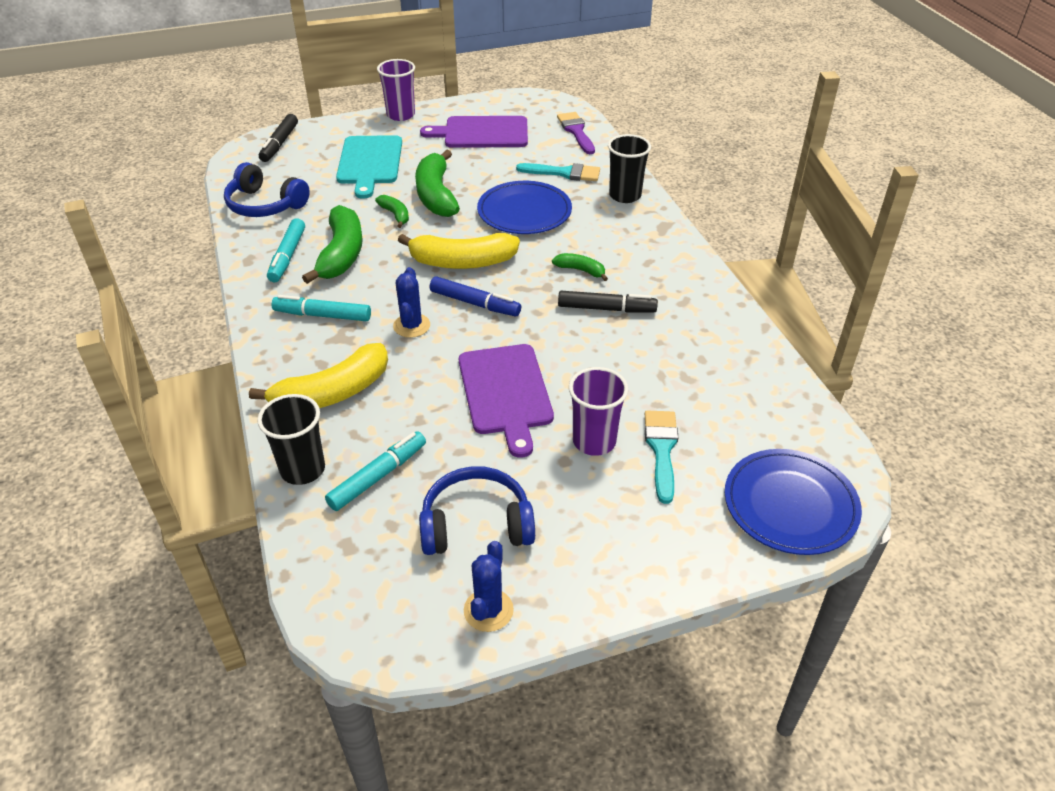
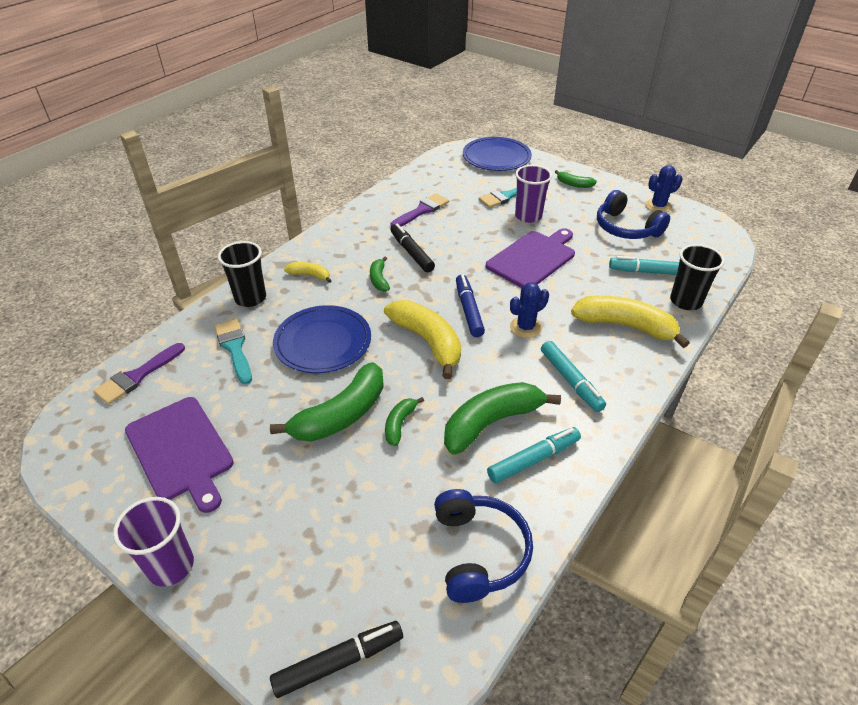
camera: 125 degrees left, 0 degrees up
turquoise cutting board [336,135,402,199] -> none
none -> yellow banana [284,262,332,283]
none -> purple brush [391,193,449,227]
none -> green banana [555,170,597,188]

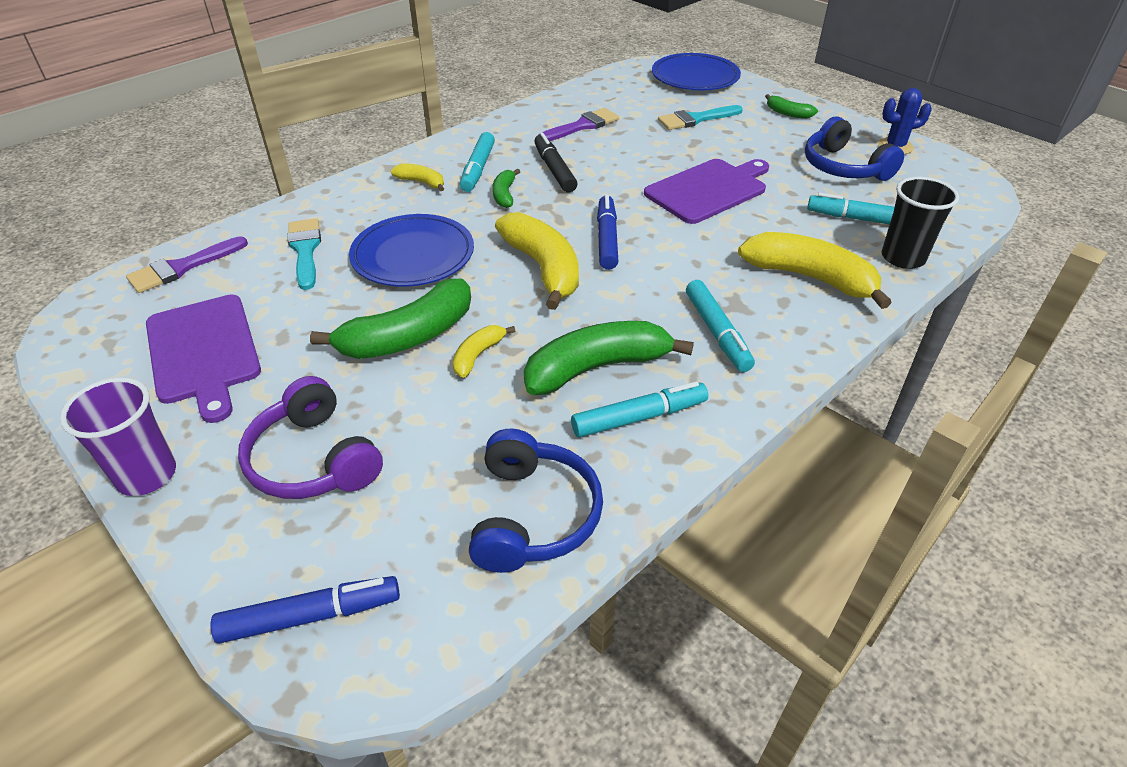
camera: 10 degrees right, 0 degrees up
black cup [218,241,266,307] -> none
black marker [270,621,403,698] -> blue marker [211,576,400,644]
green banana [385,397,424,446] -> yellow banana [453,325,515,378]
blue cactus [510,282,549,338] -> none
purple cup [515,165,552,223] -> none
none -> purple headphones [238,376,383,499]
none -> turquoise marker [460,132,495,192]

